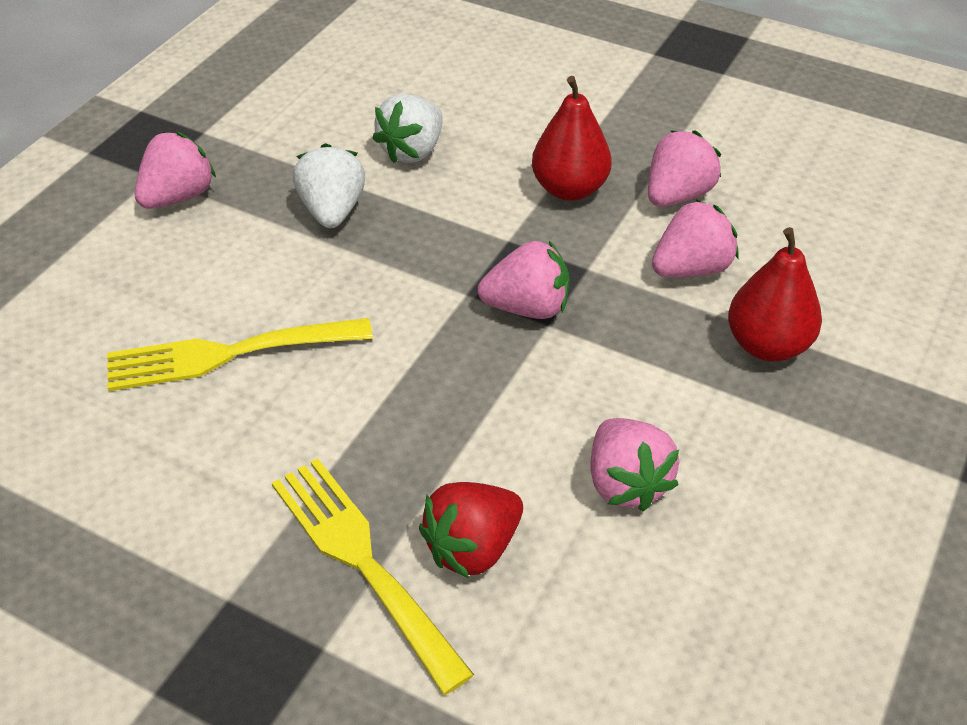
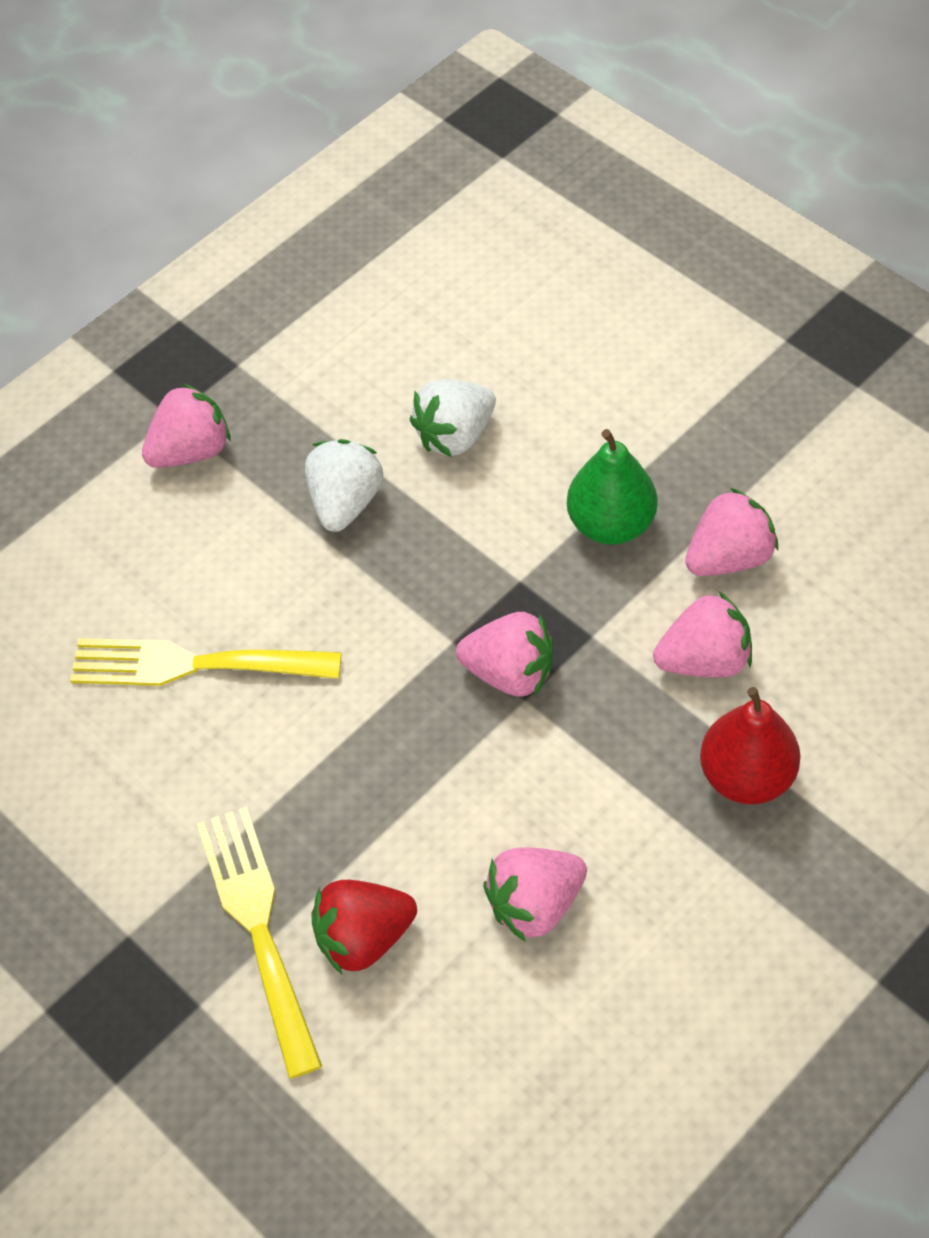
camera: 20 degrees right, 10 degrees up
red pear [532,76,612,201] -> green pear [567,429,657,545]
pink strawberry [590,418,680,512] -> pink strawberry turned 60 degrees clockwise [483,847,587,942]

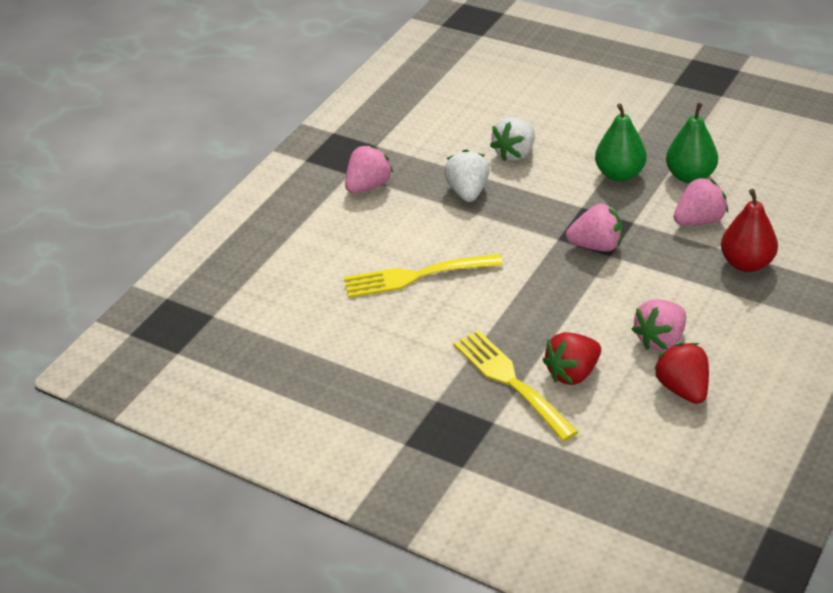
camera: 15 degrees left, 15 degrees down
pink strawberry [685,488,778,576] -> green pear [666,103,718,184]
none -> red strawberry [654,343,709,404]

